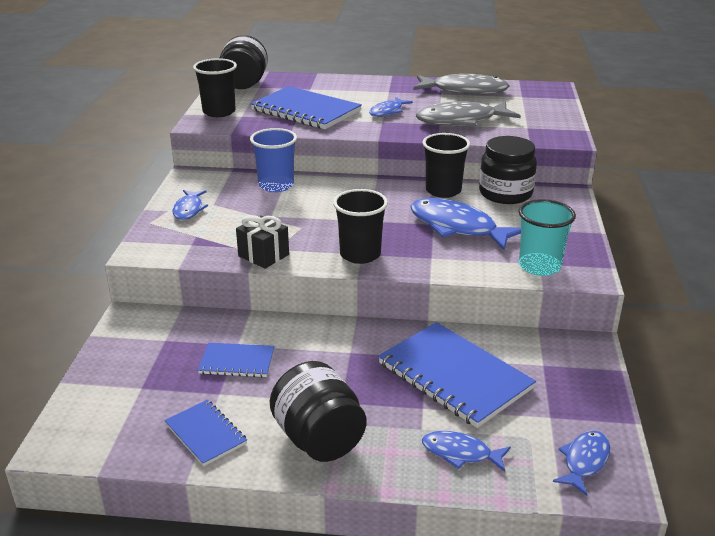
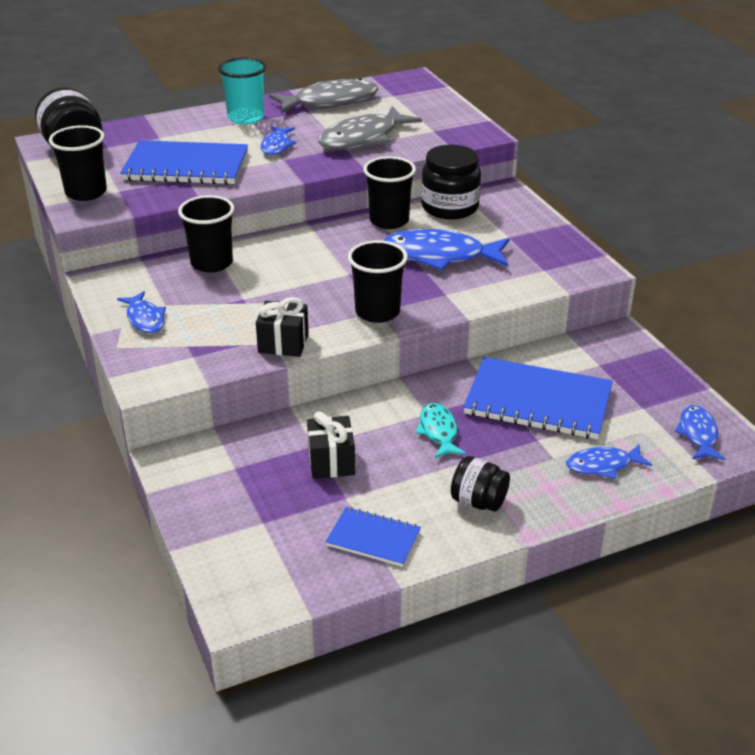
camera: 30 degrees left, 5 degrees up
blue notebook [198,343,275,378] -> black gift [307,411,355,479]
blue cup [250,128,297,192] -> black cup [178,195,235,273]
black jar [270,361,367,462] -> black jar [451,456,510,512], size x0.61
turquoise cup [519,199,576,276] -> turquoise cup moved to [218,57,266,125]
none -> turquoise fish [415,403,466,458]

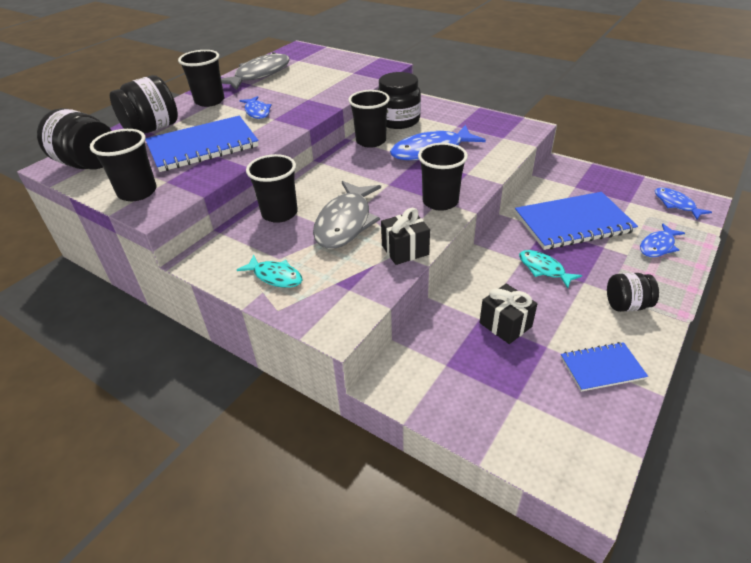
camera: 30 degrees left, 5 degrees up
blue fish [117,291,166,333] -> turquoise fish [237,255,303,288]
turquoise cup [218,57,266,125] -> black cup [178,50,224,107]
grey fish [318,106,422,150] -> grey fish moved to [313,181,381,249]
none -> black jar [110,75,178,133]

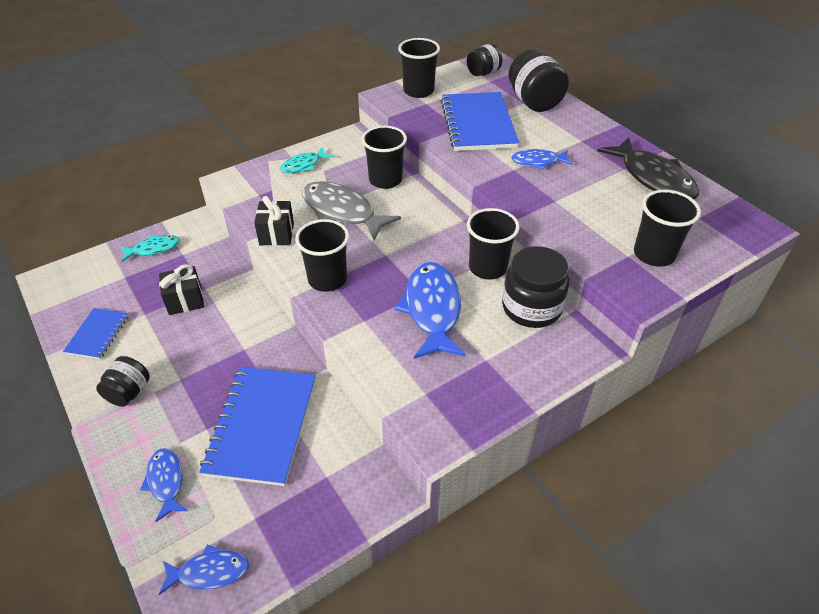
camera: 110 degrees right, 5 degrees up
black jar [37,108,112,170] -> black jar [467,43,502,76], size x0.61
black cup [178,50,224,107] -> black cup moved to [634,190,701,267]
grey fish [221,52,290,90] -> black fish [597,137,699,199]
turquoise fish [519,250,582,288] -> turquoise fish moved to [120,235,180,262]

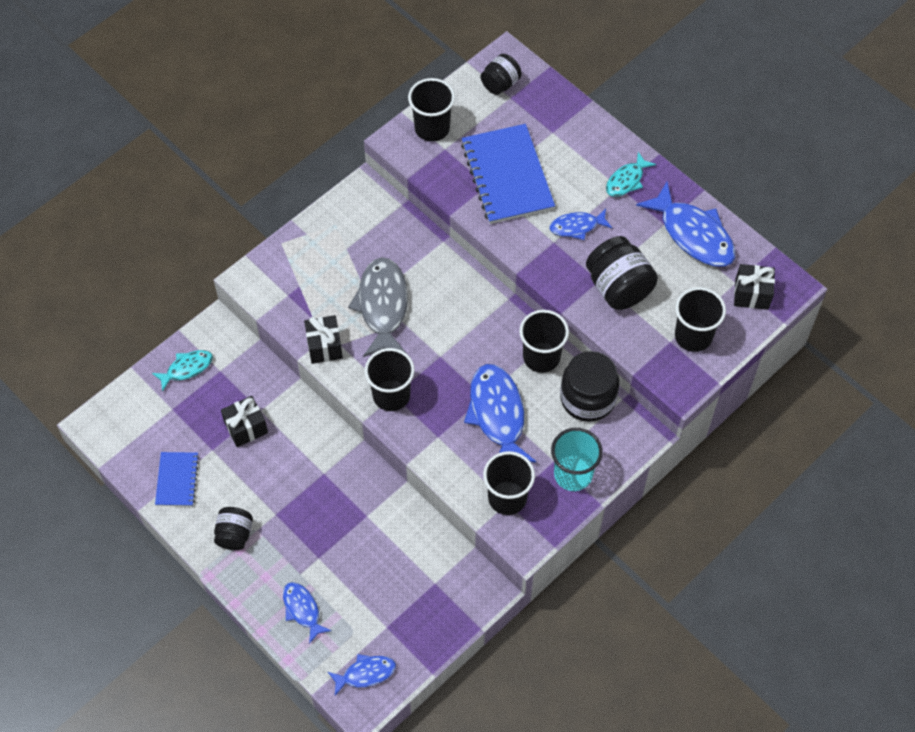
camera: 10 degrees left, 15 degrees up
blue notebook [199,367,316,486] -> none
turquoise fish [280,147,333,173] -> turquoise fish moved to [606,152,656,197]
grey fish [302,181,401,241] -> grey fish turned 60 degrees clockwise [348,257,408,357]
black cup [362,126,407,189] -> black cup moved to [483,451,535,515]
black jar [509,50,569,112] -> black jar moved to [586,236,658,310]
black fish [597,137,699,199] -> blue fish [636,182,735,267]
none -> turquoise cup [551,428,603,491]
none -> black gift [734,264,775,310]

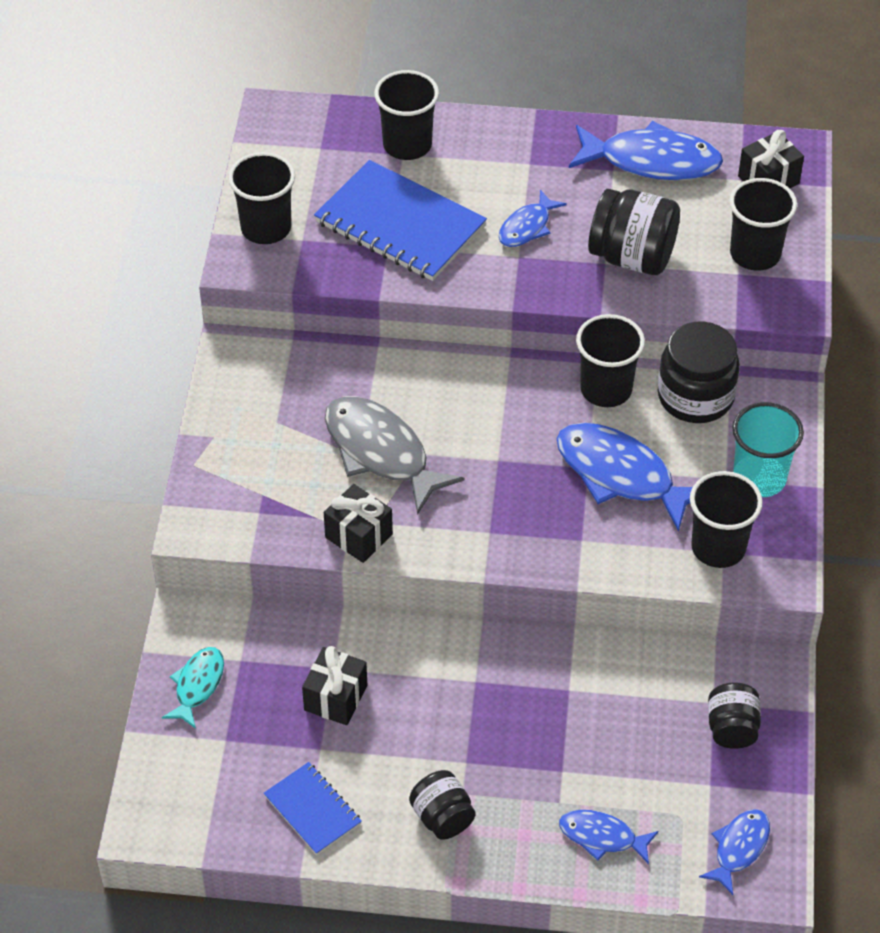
camera: 40 degrees left, 10 degrees down
black cup [365,348,415,411] -> black cup moved to [374,70,439,160]
black jar [480,54,522,95] -> black jar moved to [708,682,761,749]
turquoise fish [606,152,656,197] -> none

